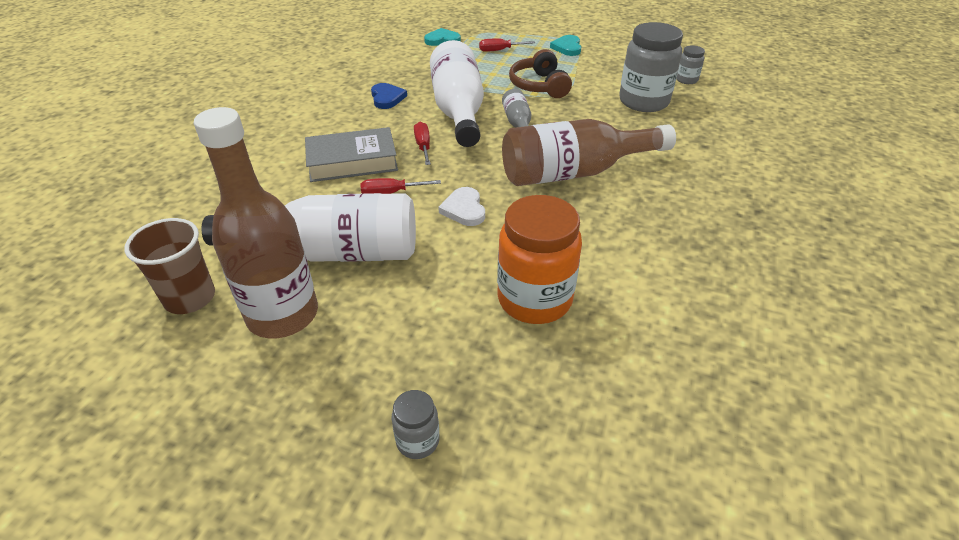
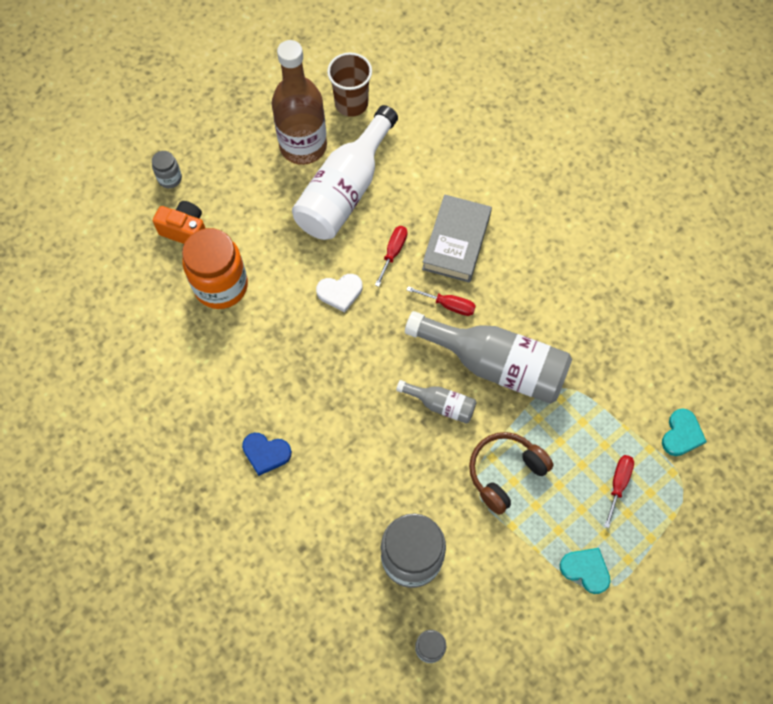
camera: 120 degrees right, 25 degrees up
blue heart [371,83,407,109] -> blue heart moved to [242,433,292,476]
white bottle [430,40,484,147] -> grey bottle [405,311,572,404]
white heart [438,187,485,226] -> white heart turned 150 degrees clockwise [316,274,363,312]
brown bottle [502,119,676,186] -> none
brown headphones [509,49,572,98] -> brown headphones turned 60 degrees counterclockwise [469,432,553,515]
none -> orange camera [153,201,206,244]

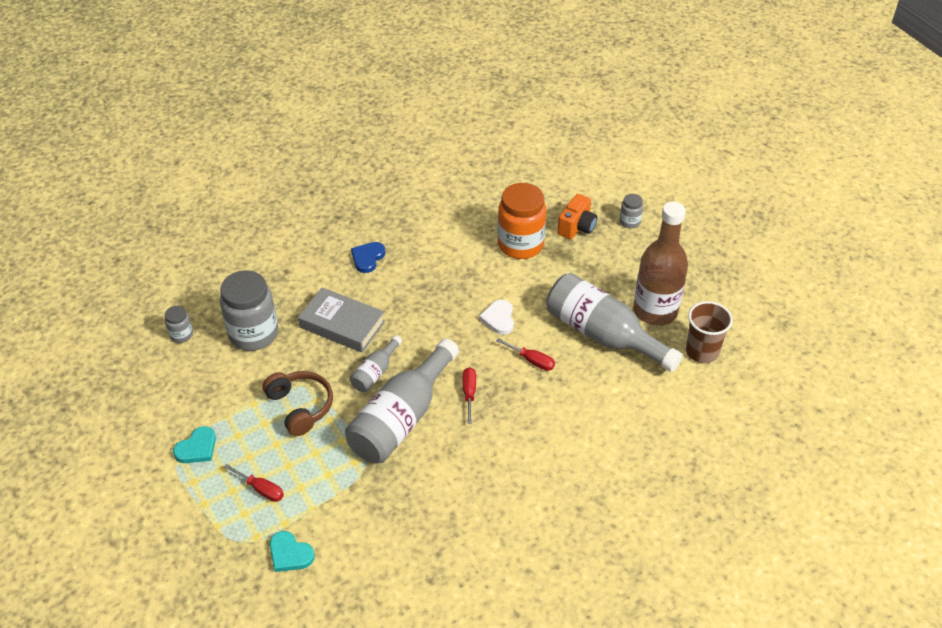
camera: 100 degrees right, 20 degrees down
white bottle [292,105,398,240] -> grey bottle [546,273,683,372]
red screwdriver [407,286,476,316] -> red screwdriver turned 150 degrees clockwise [463,367,476,424]
grey book [422,194,492,283] -> grey book moved to [298,287,385,353]

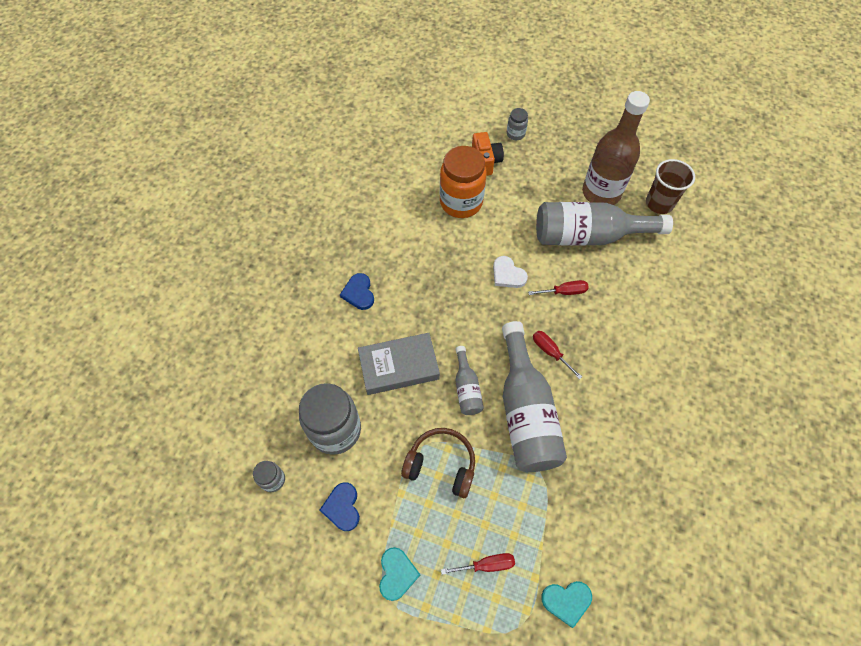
camera: 40 degrees left, 15 degrees up
none -> blue heart [320,482,360,531]

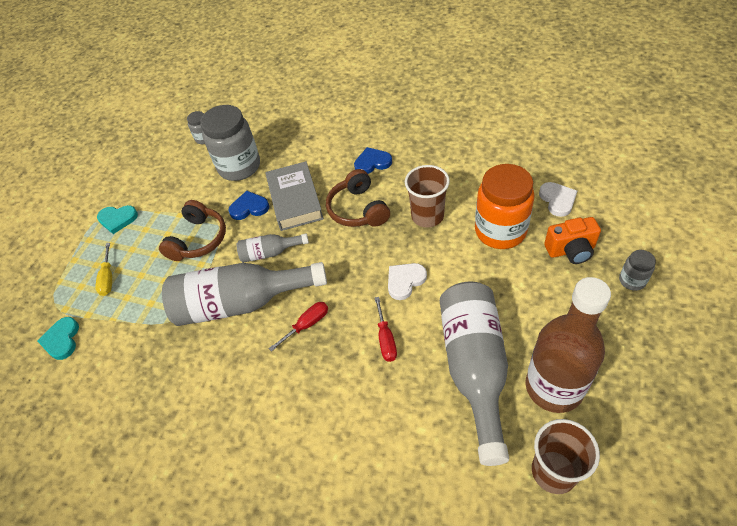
camera: 95 degrees right, 10 degrees down
blue heart [320,482,360,531] -> blue heart moved to [228,191,269,220]
red screwdriver [441,553,515,575] -> yellow screwdriver [95,243,112,296]
none -> brown headphones [326,169,390,227]
none -> brown cup [405,165,450,228]
none -> white heart [539,182,577,217]

